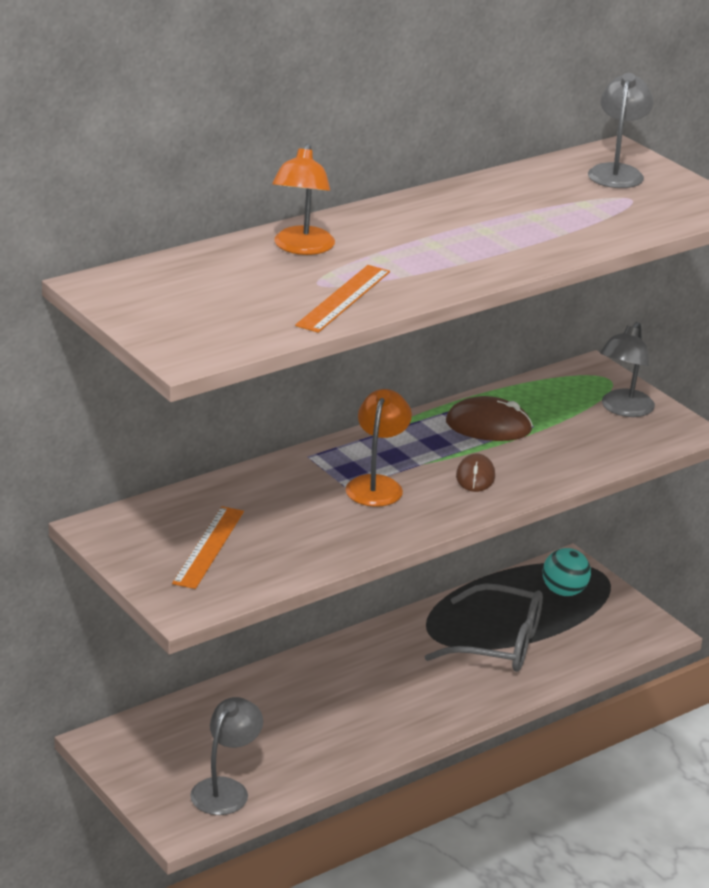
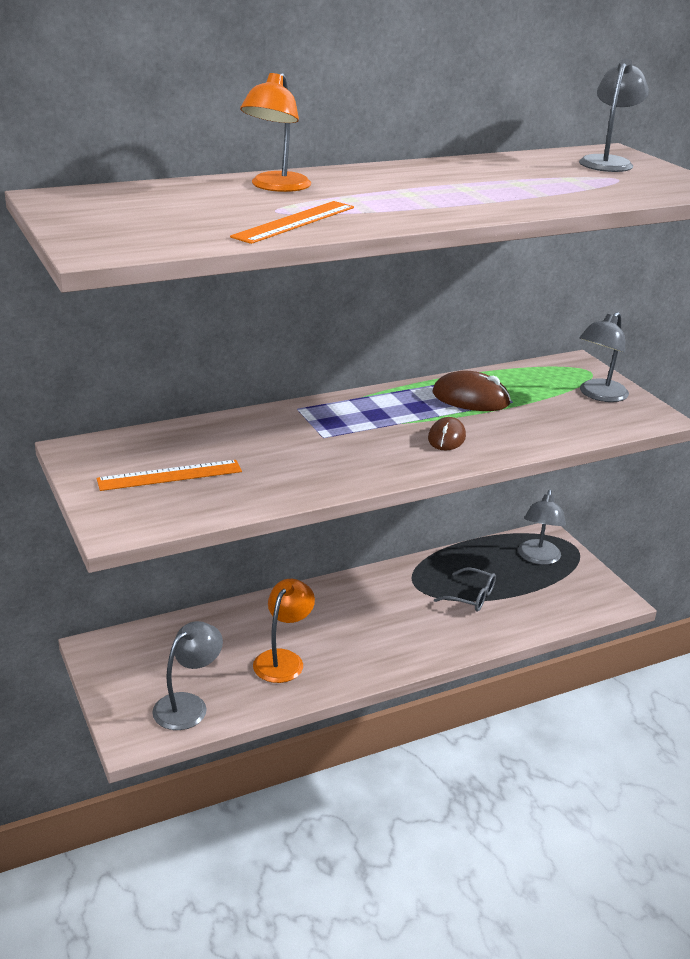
camera: 10 degrees right, 0 degrees up
orange ruler [172,506,244,589] -> orange ruler turned 45 degrees clockwise [96,460,242,491]
orange lamp [345,389,412,507] -> orange lamp moved to [253,579,315,683]
grey glasses [425,583,543,672] -> grey glasses [434,567,496,611], size x0.55
turquoise ball [543,548,591,596] -> grey lamp [518,490,566,565]

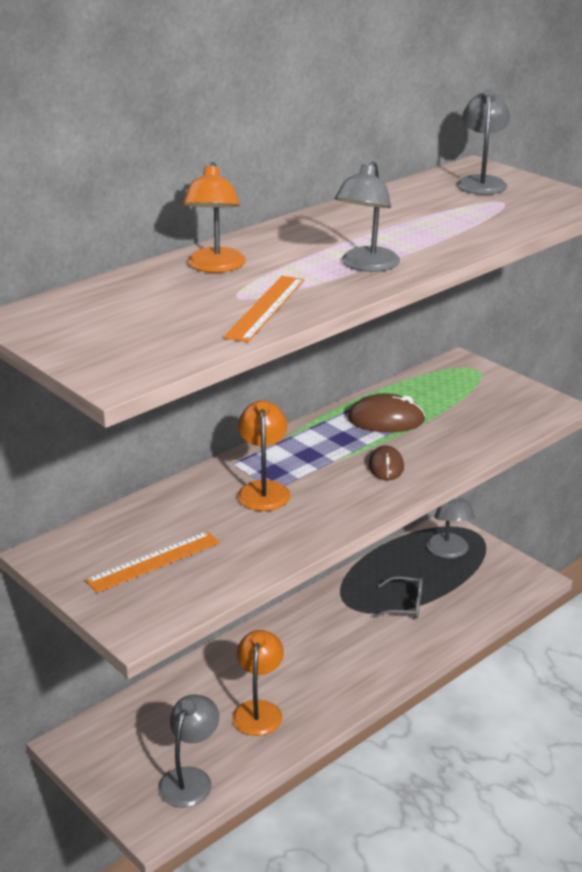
camera: 15 degrees left, 0 degrees up
grey lamp [579,312,629,402] -> grey lamp moved to [335,161,400,272]
none -> orange lamp [237,401,291,511]

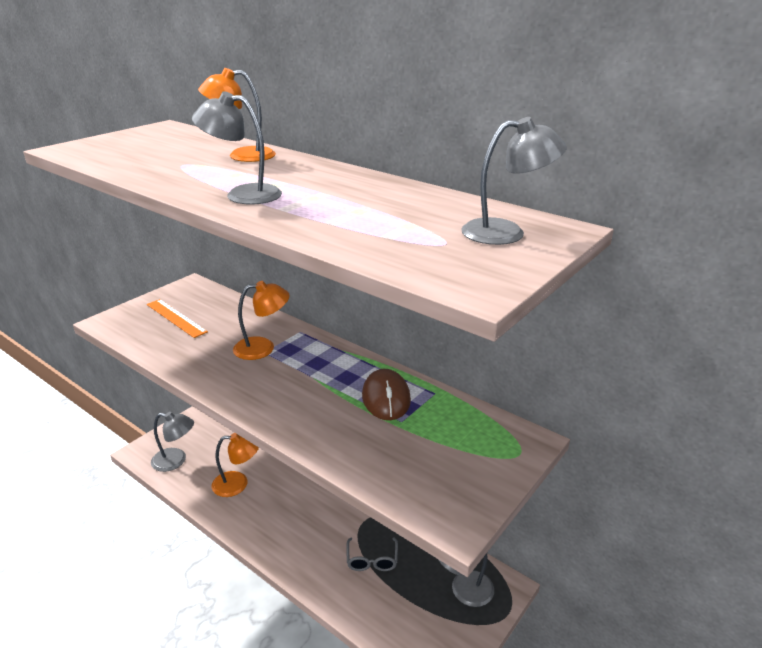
camera: 80 degrees right, 0 degrees up
orange ruler [224,276,304,342] -> none
brown mouse [369,445,404,481] -> none

